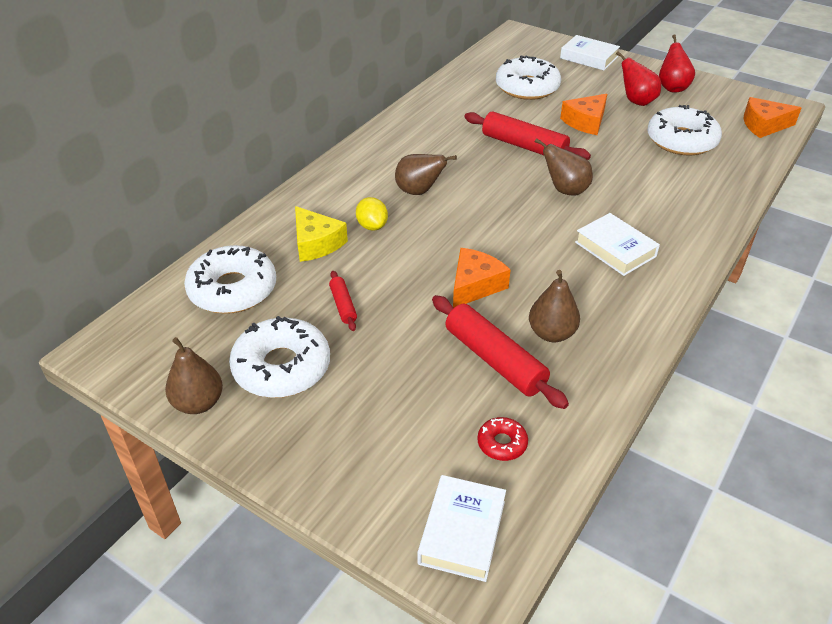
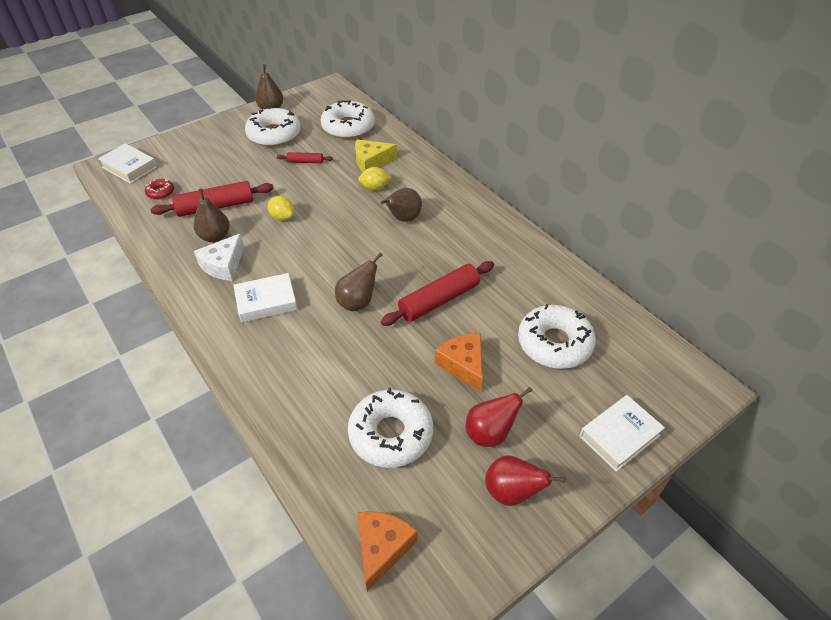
camera: 110 degrees right, 5 degrees up
orange cheese [453,248,511,308] -> yellow lemon [268,196,294,221]
none -> white cheese [194,233,244,281]

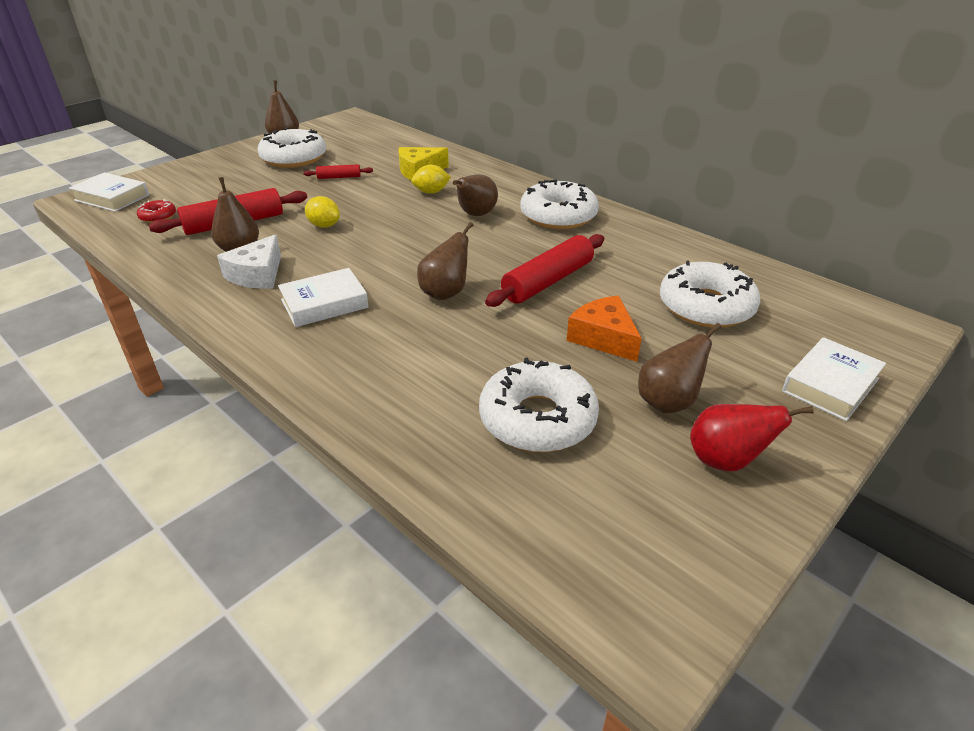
camera: 10 degrees left, 10 degrees down
white donut [320,100,375,139] -> white donut moved to [520,180,599,229]
orange cheese [357,511,418,592] -> none
red pear [465,387,533,447] -> brown pear [638,323,722,413]

